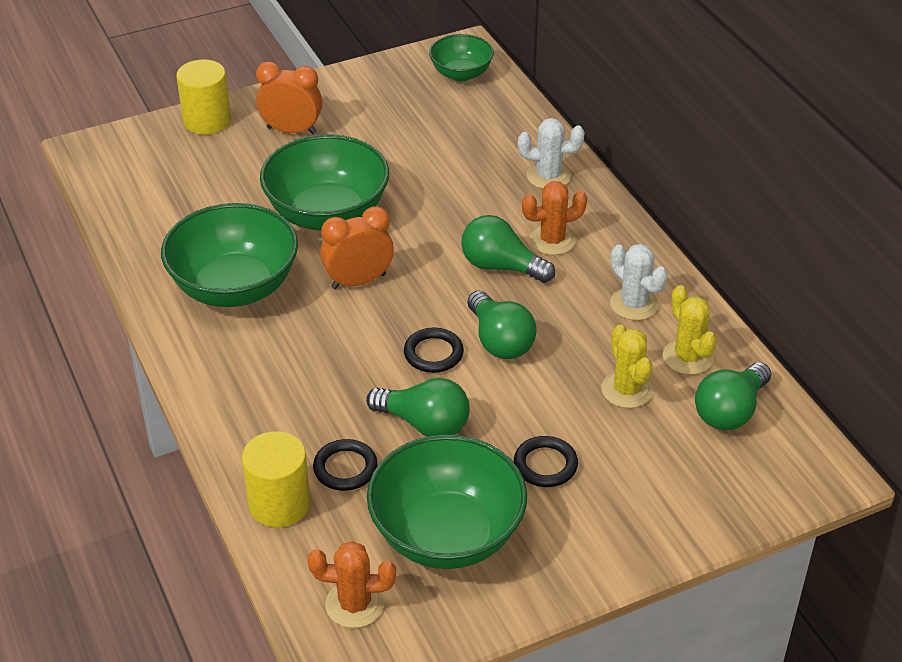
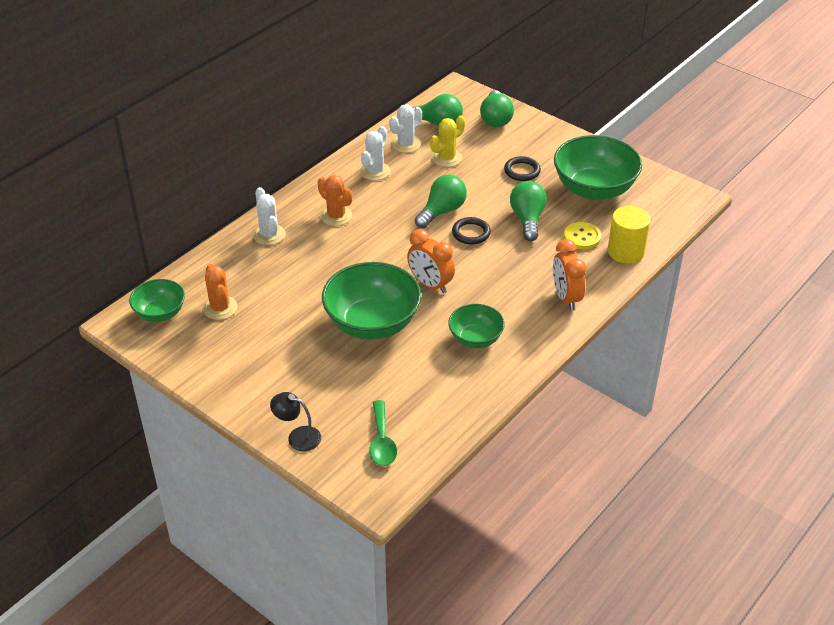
camera: 115 degrees left, 0 degrees up
green bowl [161,203,298,307] -> green bowl [448,304,505,348], size x0.56
yellow cylinder [176,59,231,135] -> black lamp [270,392,321,451]
orange clock [256,61,322,134] -> orange clock moved to [553,239,586,311]
orange cactus [307,541,396,628] -> orange cactus moved to [203,264,238,320]
black ring [313,439,378,491] -> yellow button [564,222,601,249]
green light bulb [461,215,555,283] -> green light bulb moved to [480,90,514,127]
yellow cactus [663,285,717,375] -> white cactus [389,104,422,153]
none -> green spoon [369,400,397,466]

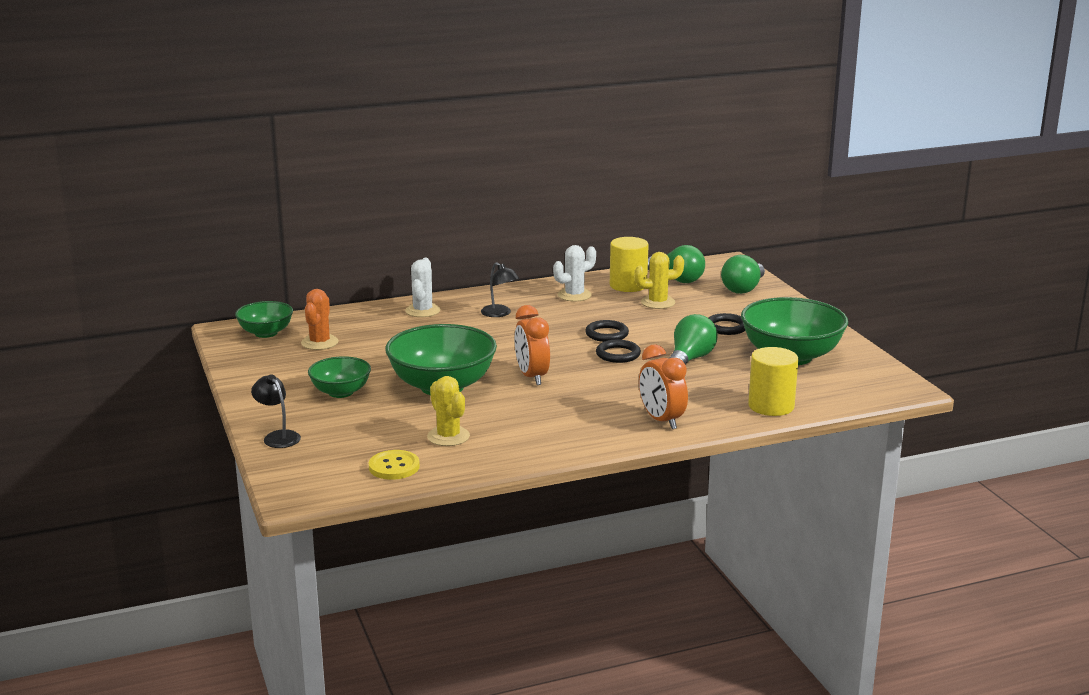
camera: 30 degrees right, 20 degrees down
orange cactus [318,175,352,226] -> black lamp [481,262,519,317]
green spoon [369,400,397,466] -> none
white cactus [389,104,422,153] -> yellow cylinder [610,237,649,292]
green light bulb [415,175,467,228] -> black ring [585,320,629,342]
green bowl [448,304,505,348] -> green bowl moved to [308,356,371,398]
orange clock [553,239,586,311] -> orange clock turned 45 degrees counterclockwise [639,344,688,429]
yellow button [564,222,601,249] -> yellow button moved to [369,450,420,480]
none -> yellow cactus [427,376,470,446]

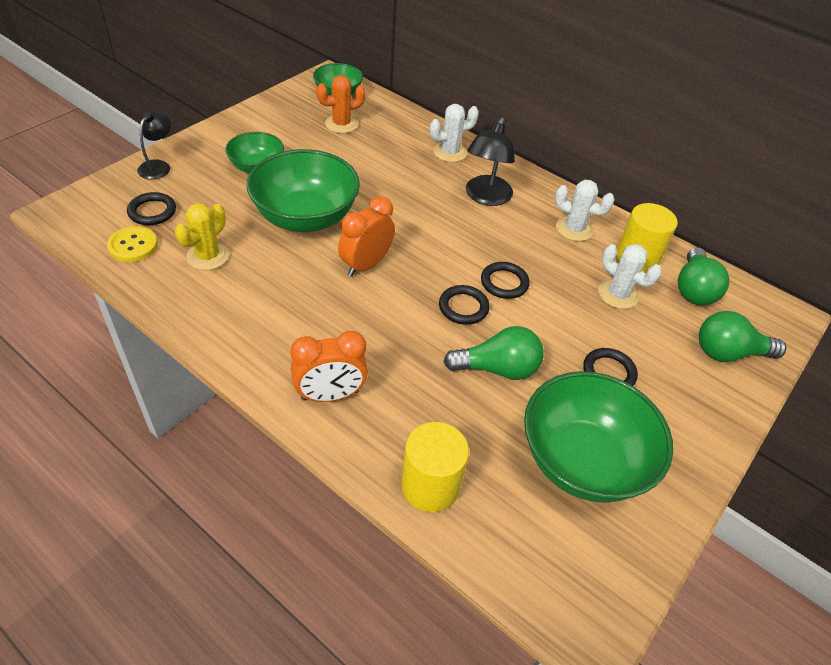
camera: 55 degrees right, 25 degrees up
black lamp [481,262,519,317] -> black lamp [466,117,515,206], size x1.55
yellow cactus [634,252,684,309] -> white cactus [598,244,662,309]
orange clock [639,344,688,429] -> orange clock turned 135 degrees counterclockwise [290,331,368,402]
none -> black ring [127,192,176,225]

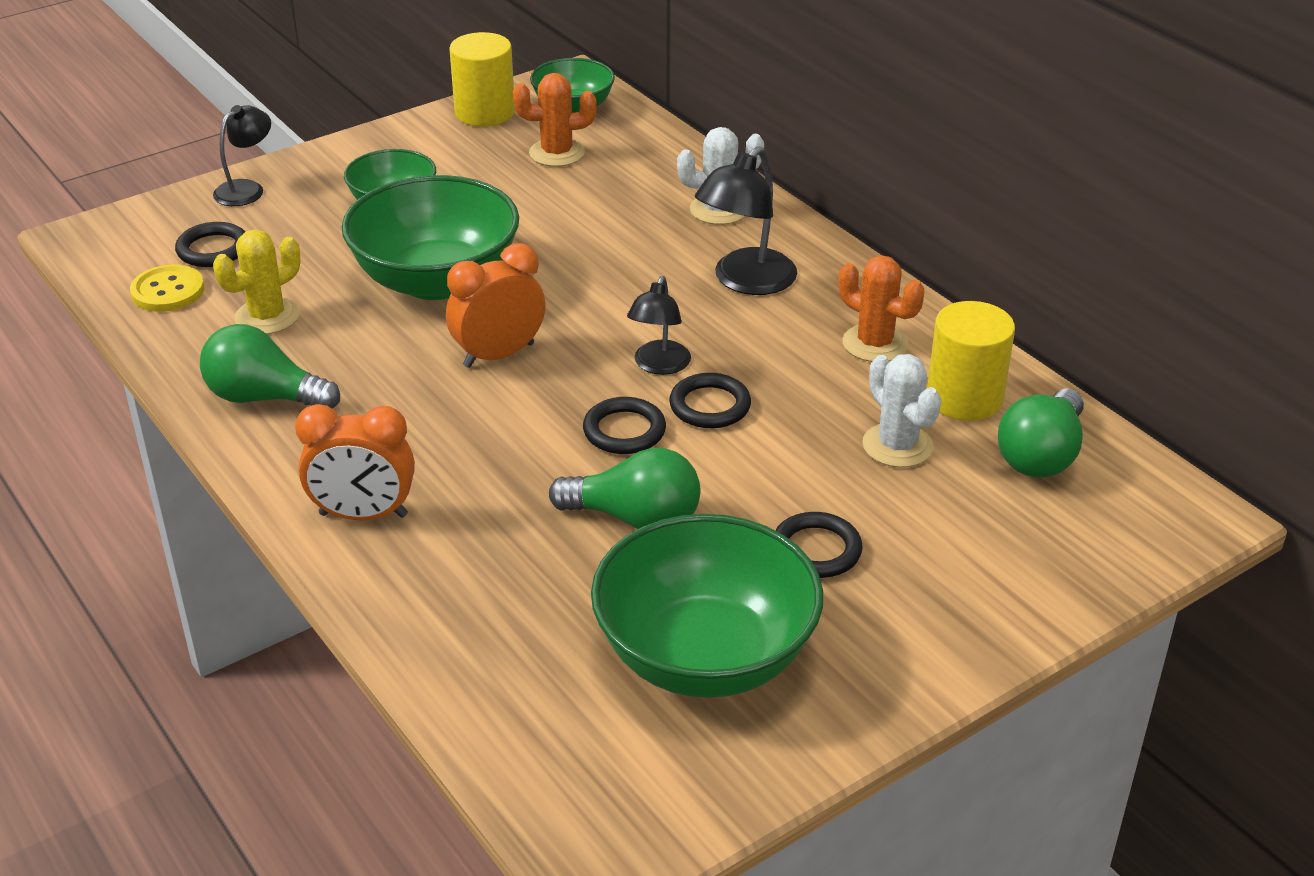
camera: 20 degrees right, 10 degrees down
yellow cylinder [401,422,469,512] -> yellow cylinder moved to [449,32,515,126]
white cactus [555,180,615,241] -> orange cactus [839,255,924,362]
green light bulb [699,311,786,362] -> green light bulb moved to [200,324,340,409]
none -> black lamp [627,276,691,375]

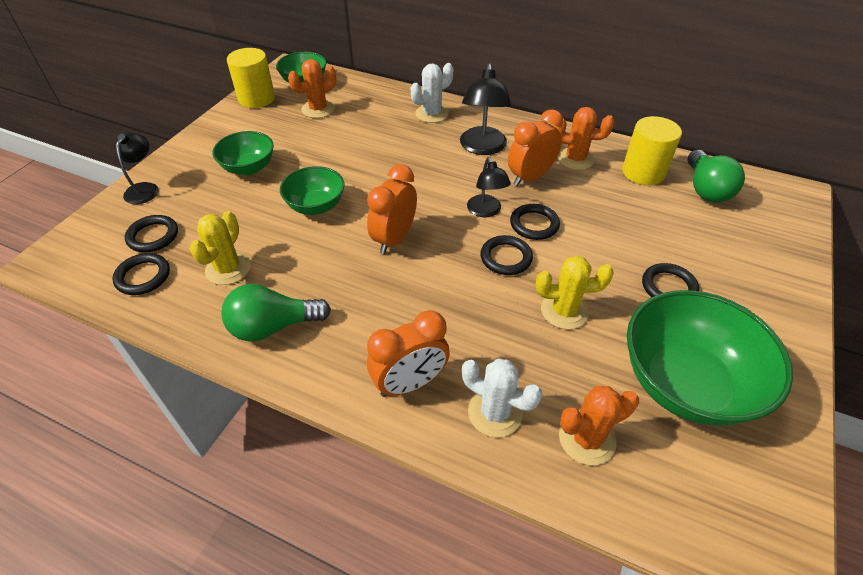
camera: 30 degrees left, 10 degrees up
yellow button [130,265,204,312] -> black ring [112,253,170,295]
green bowl [342,175,519,300] -> green bowl [280,166,345,215], size x0.56
green light bulb [549,448,701,529] -> yellow cactus [536,256,614,329]
white cactus [862,354,941,468] -> white cactus moved to [462,359,543,437]
none -> orange clock [508,109,563,186]
none -> orange cactus [559,386,639,465]

